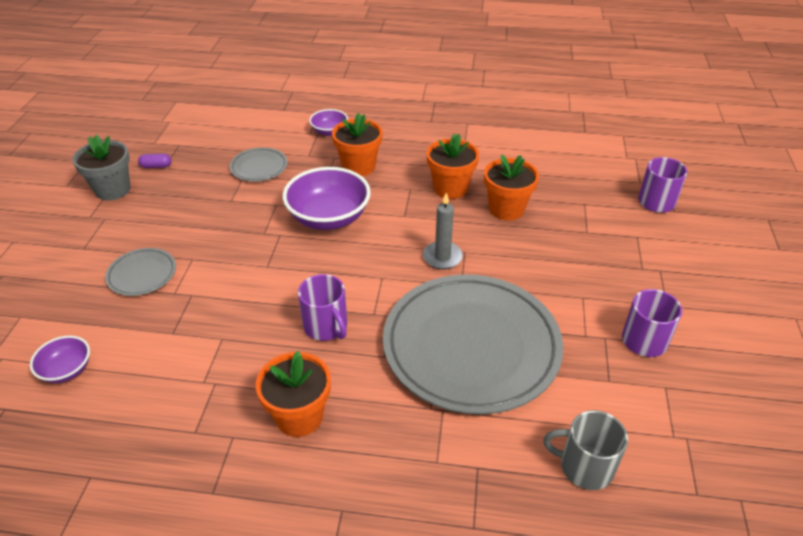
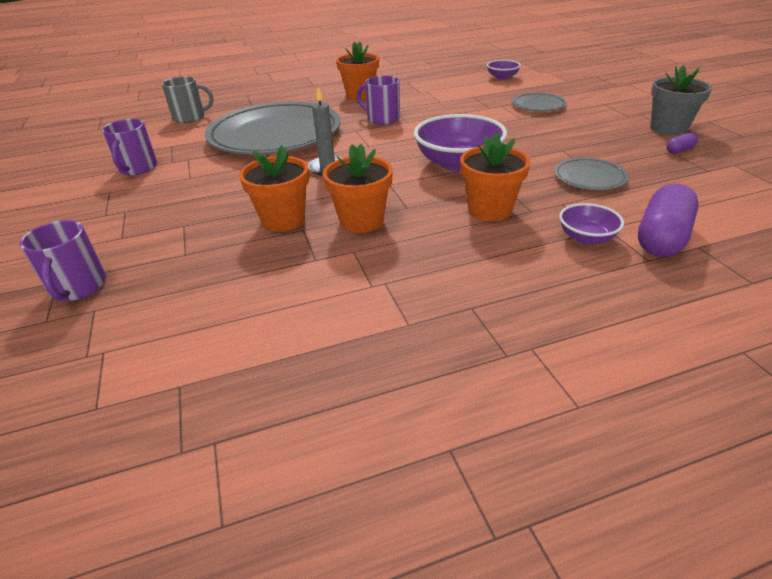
camera: 155 degrees right, 5 degrees down
none -> purple capsule [638,184,699,257]

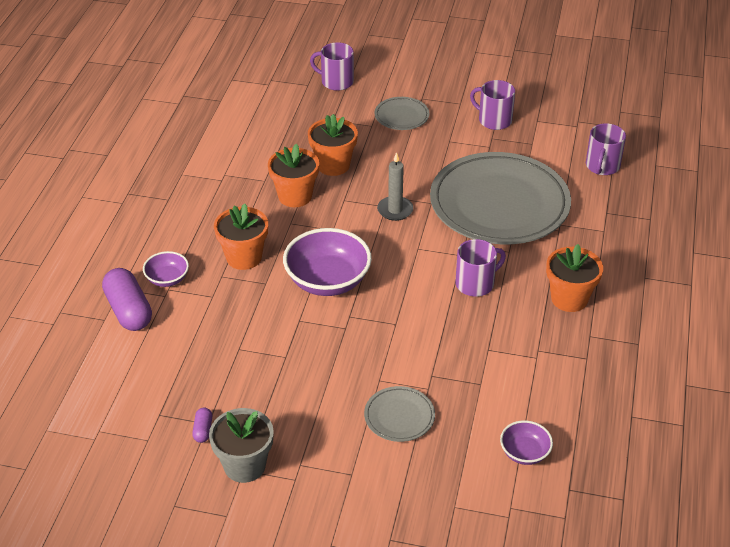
camera: 120 degrees right, 5 degrees up
grey mug [162,76,213,123] -> purple mug [586,123,626,175]
grey plate [554,158,629,190] -> grey plate moved to [375,97,429,130]

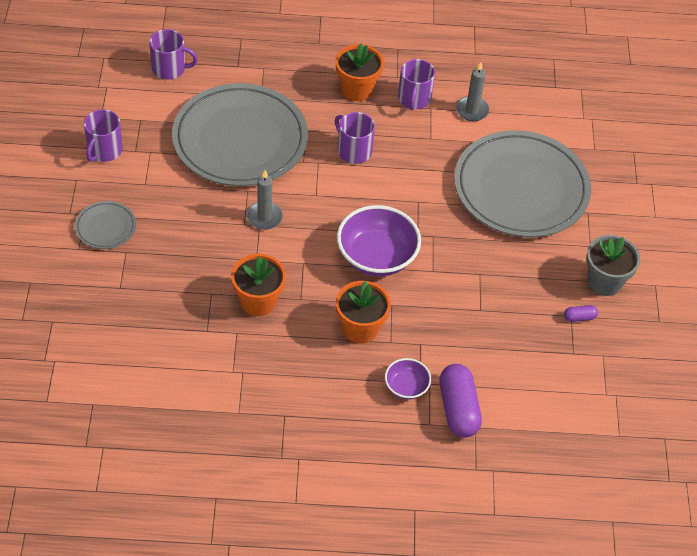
camera: 105 degrees left, 10 degrees up
purple capsule [102,268,152,331] -> purple capsule turned 60 degrees counterclockwise [439,364,482,438]
orange flower pot [308,114,358,176] -> none
purple mug [310,42,354,91] -> purple mug moved to [398,59,435,111]
grey plate [364,386,435,442] -> grey plate [454,130,591,237], size x2.35
purple bowl [500,420,553,465] -> none
none -> grey candle [456,62,489,121]

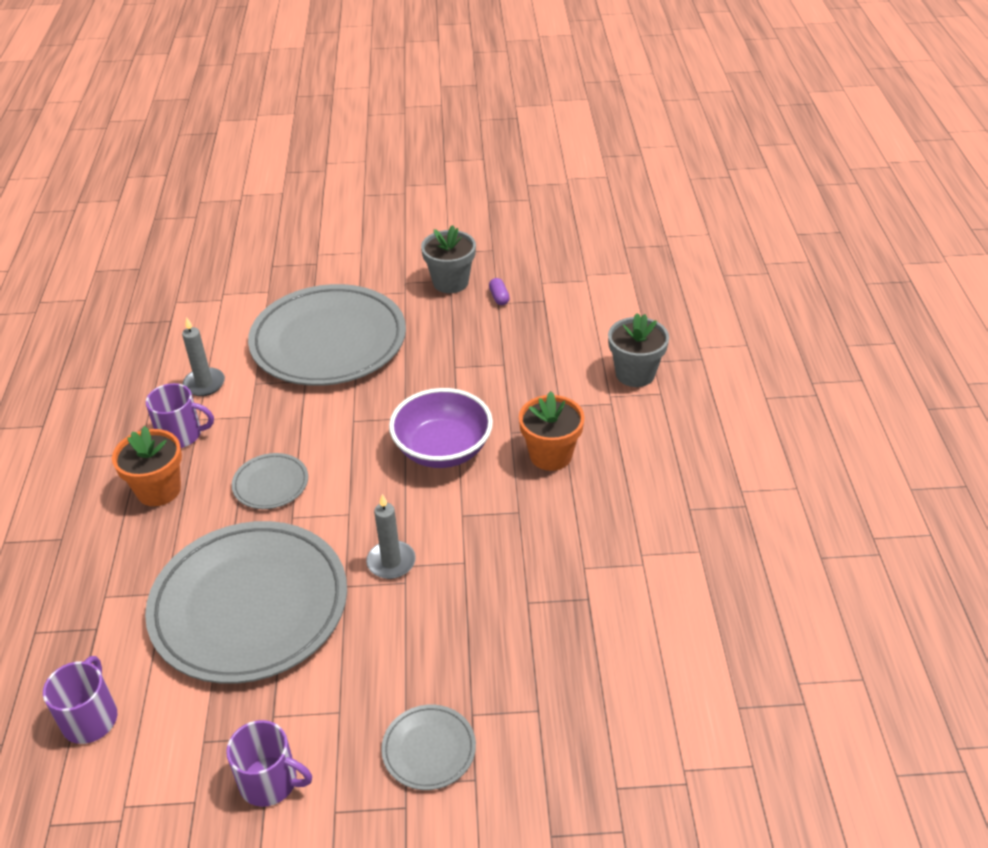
camera: 90 degrees left, 10 degrees down
orange flower pot [231,254,286,316] -> none
purple mug [335,112,375,164] -> grey plate [232,453,308,509]
purple bowl [385,358,431,399] -> none
purple capsule [439,364,482,438] -> grey flower pot [608,313,669,387]

